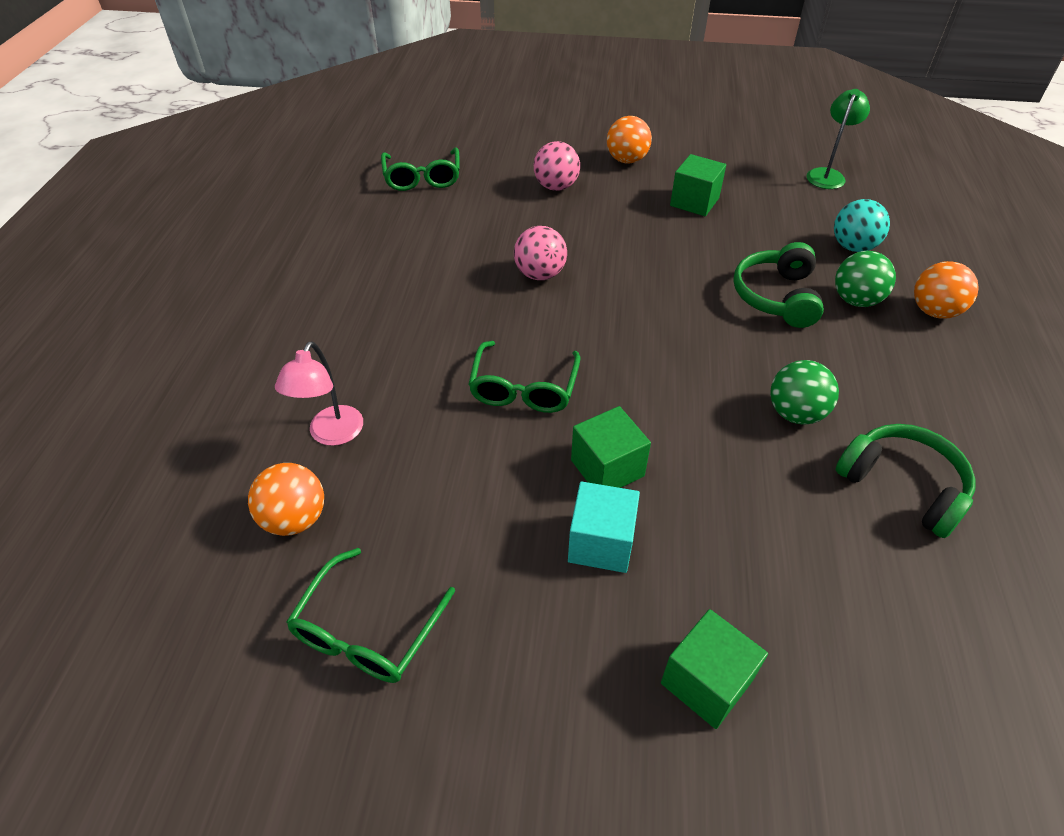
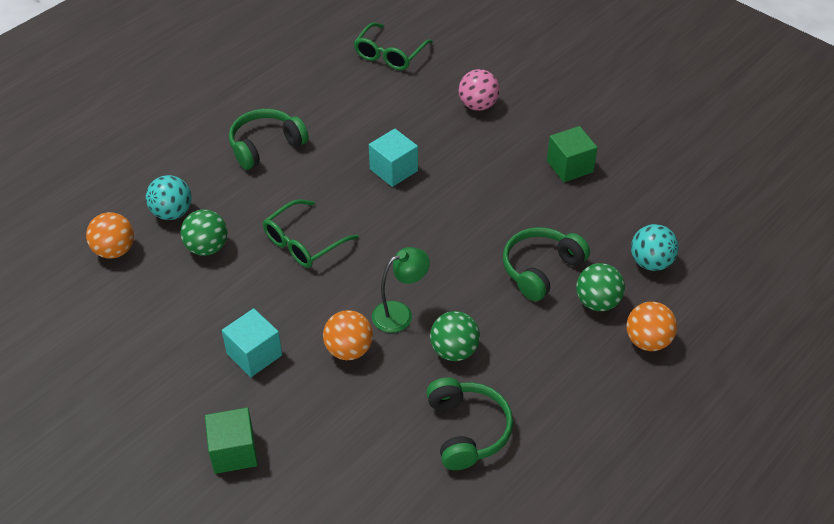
camera: 35 degrees right, 0 degrees up
pink lamp [275,341,363,446] -> turquoise ball [146,175,192,220]
green glasses [286,548,455,683] -> none
pink ball [514,226,567,280] -> turquoise cube [369,129,418,187]
green cube [571,406,651,488] -> none
orange ball [607,116,652,164] -> orange ball moved to [323,310,373,360]
green lamp [806,89,870,189] -> green lamp moved to [372,247,430,333]
none -> green ball [181,209,228,256]
none -> green headphones [229,109,309,170]

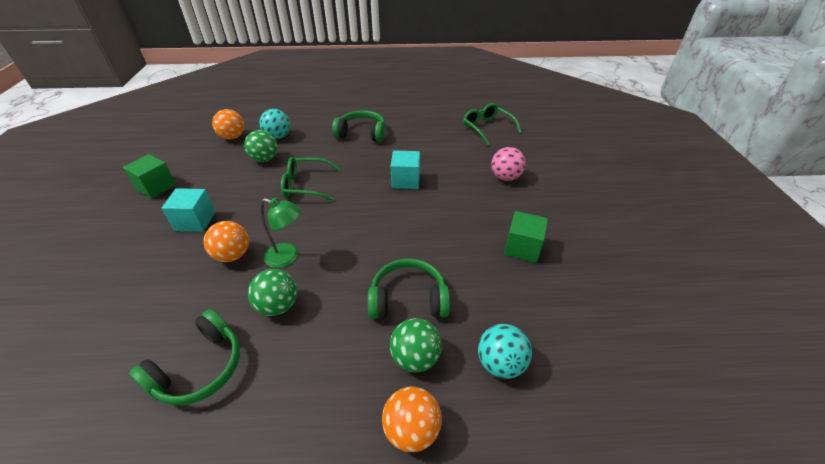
camera: 45 degrees right, 5 degrees down
green cube [205,407,258,474] -> green cube moved to [123,154,176,199]
green glasses [354,23,433,70] -> green glasses turned 75 degrees clockwise [463,103,522,146]

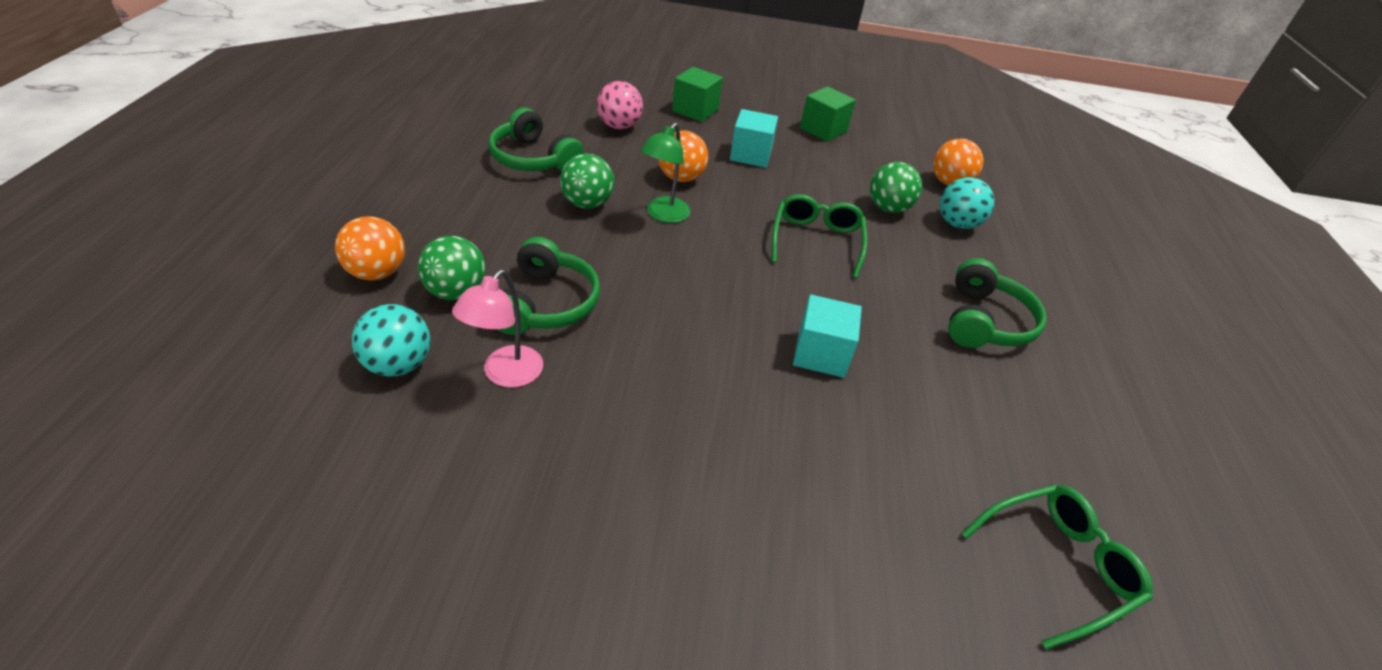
camera: 95 degrees right, 0 degrees up
pink ball [491,147,526,181] -> pink ball moved to [597,81,643,129]
green cube [504,211,548,263] -> green cube moved to [672,67,723,122]
none -> pink lamp [452,270,543,388]

